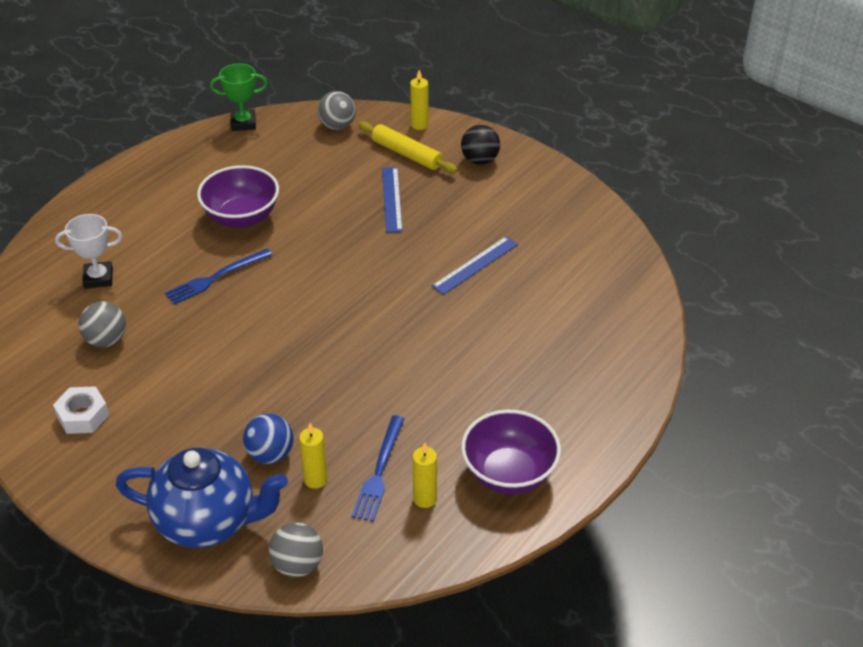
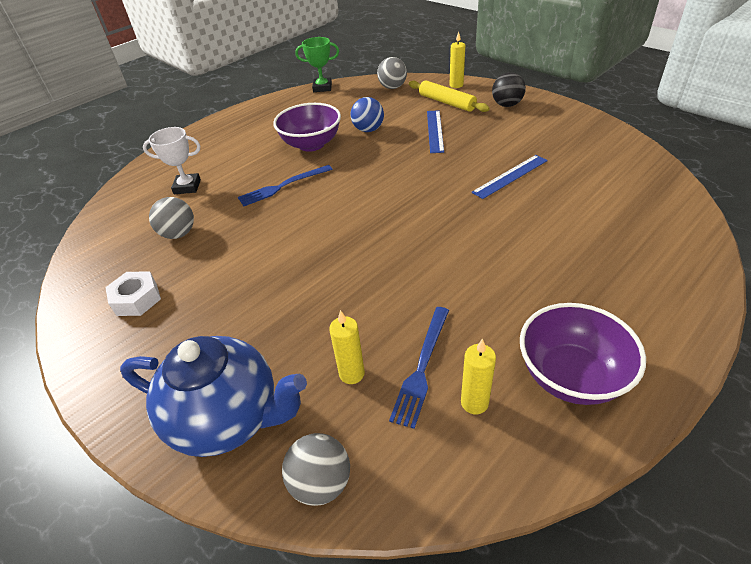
camera: 10 degrees right, 0 degrees up
blue ball [243,414,293,464] -> blue ball moved to [351,97,384,132]

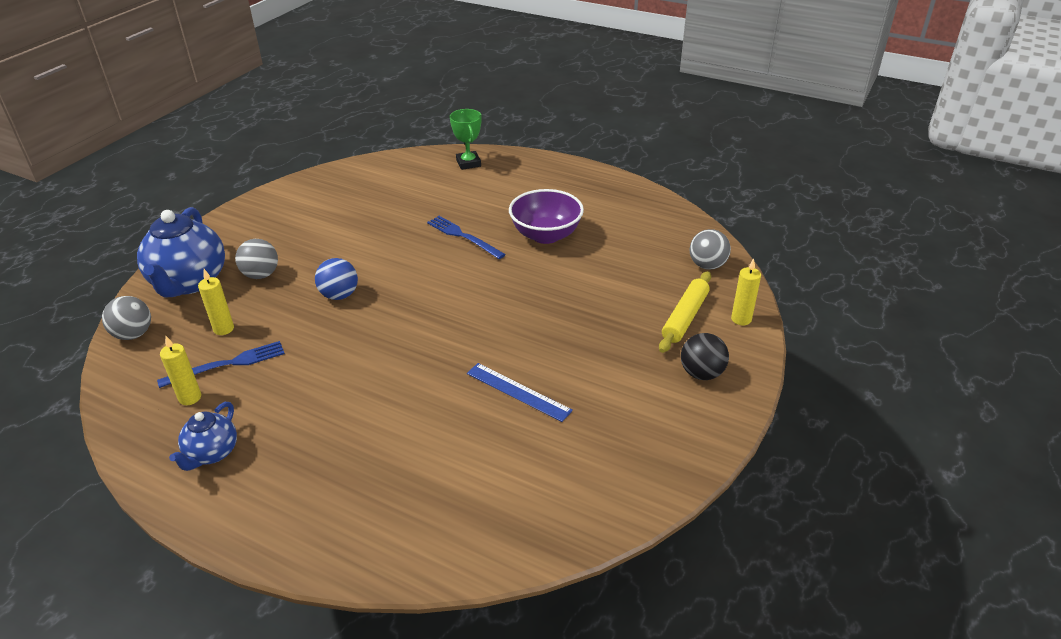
camera: 70 degrees right, 5 degrees down
white nut [105,271,161,316] -> none
white trophy [143,127,201,194] -> none
grey ball [149,197,194,239] -> grey ball moved to [235,239,278,279]
green trophy [295,37,339,92] -> green trophy moved to [450,109,482,170]
blue ball [351,97,384,132] -> blue ball moved to [315,258,358,300]
blue fork [389,307,449,429] -> blue fork turned 150 degrees clockwise [157,341,285,388]
blue ruler [427,110,444,153] -> none
purple bowl [520,303,646,405] -> blue teapot [169,402,237,471]

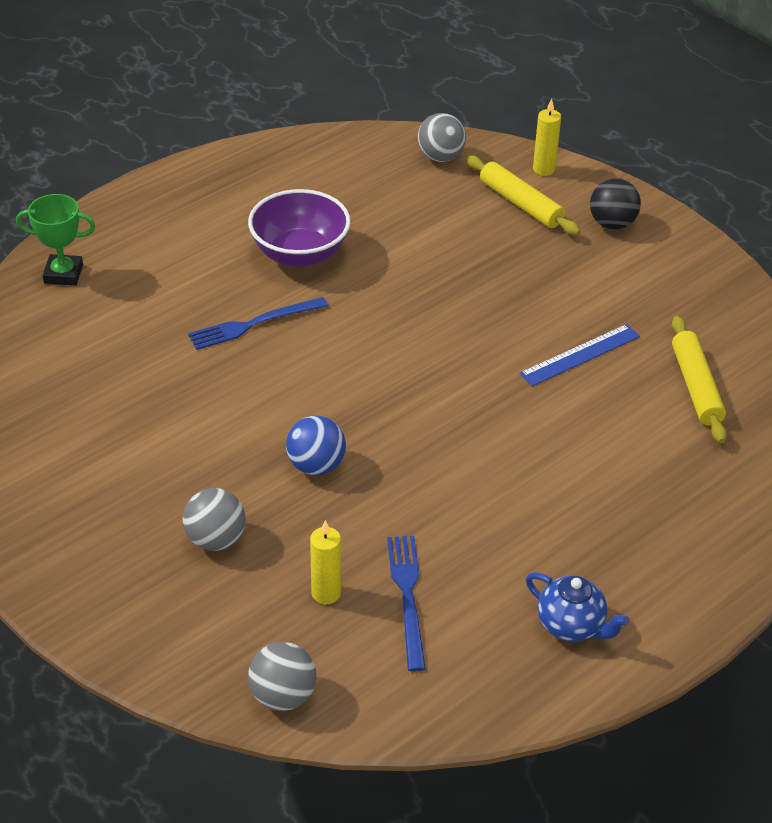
camera: 70 degrees left, 5 degrees up
blue teapot [137,207,225,297] -> none
yellow candle [160,336,201,405] -> none
none -> yellow rolling pin [672,316,727,443]

